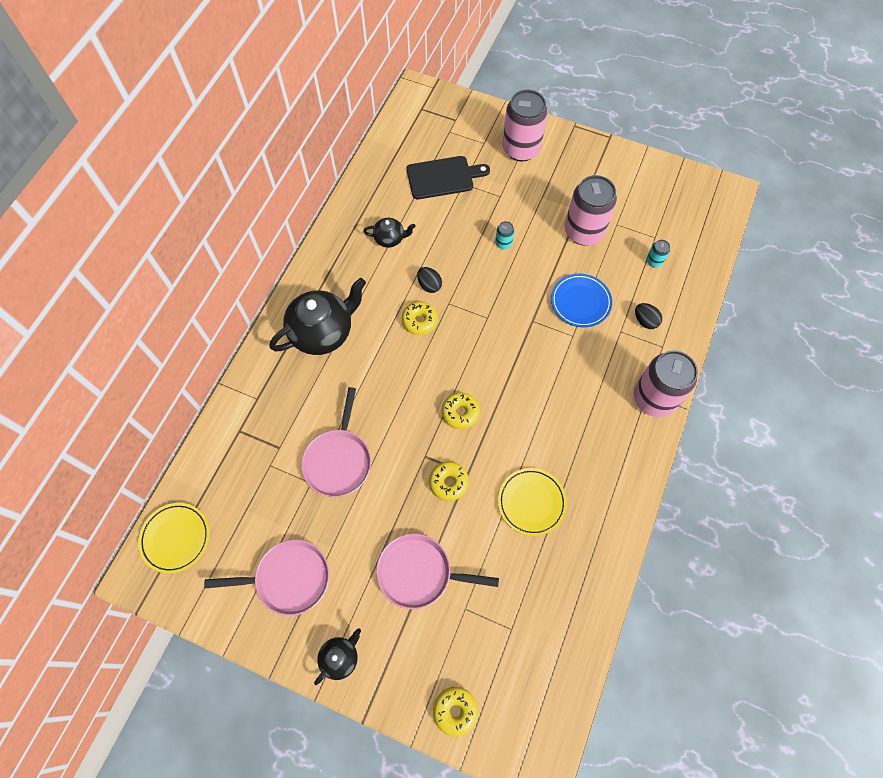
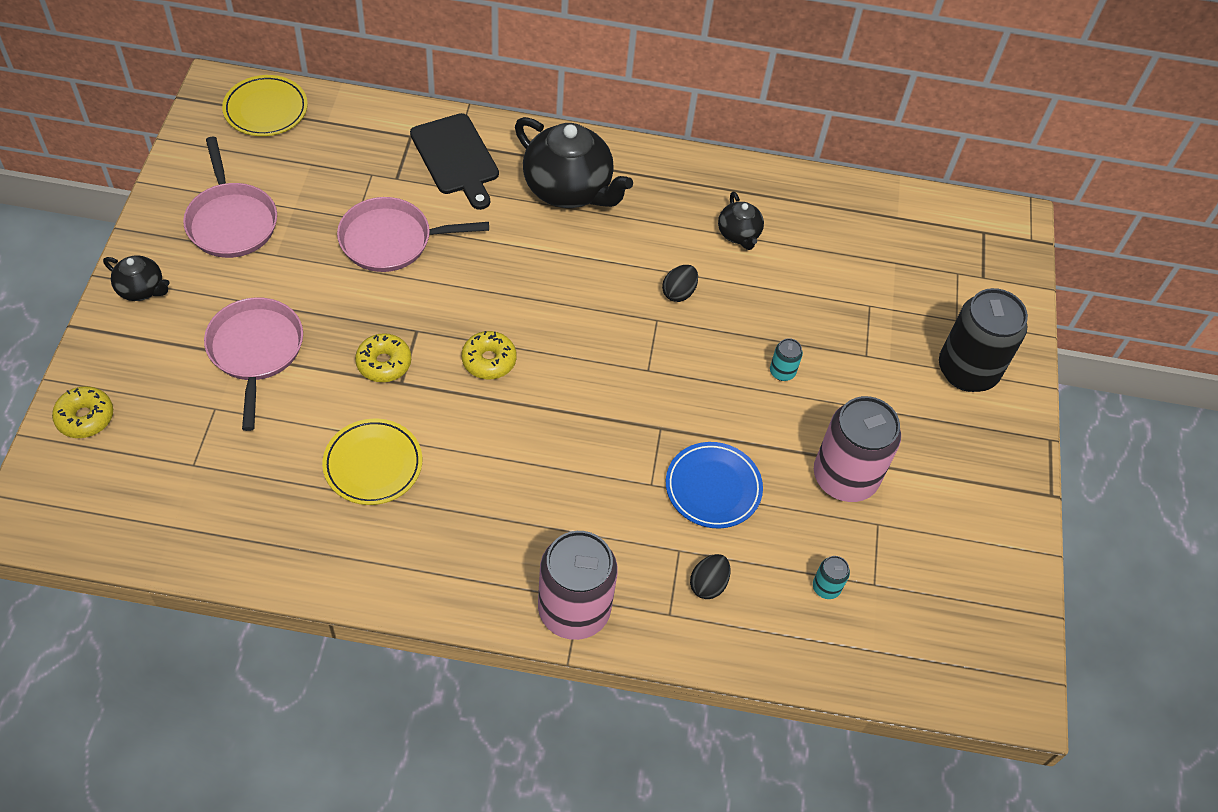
camera: 70 degrees right, 10 degrees down
yellow donut [402,301,438,335] -> none
black cutting board [406,156,490,199] -> black cutting board moved to [410,113,499,210]
pink can [502,90,548,161] -> black can [939,288,1028,392]

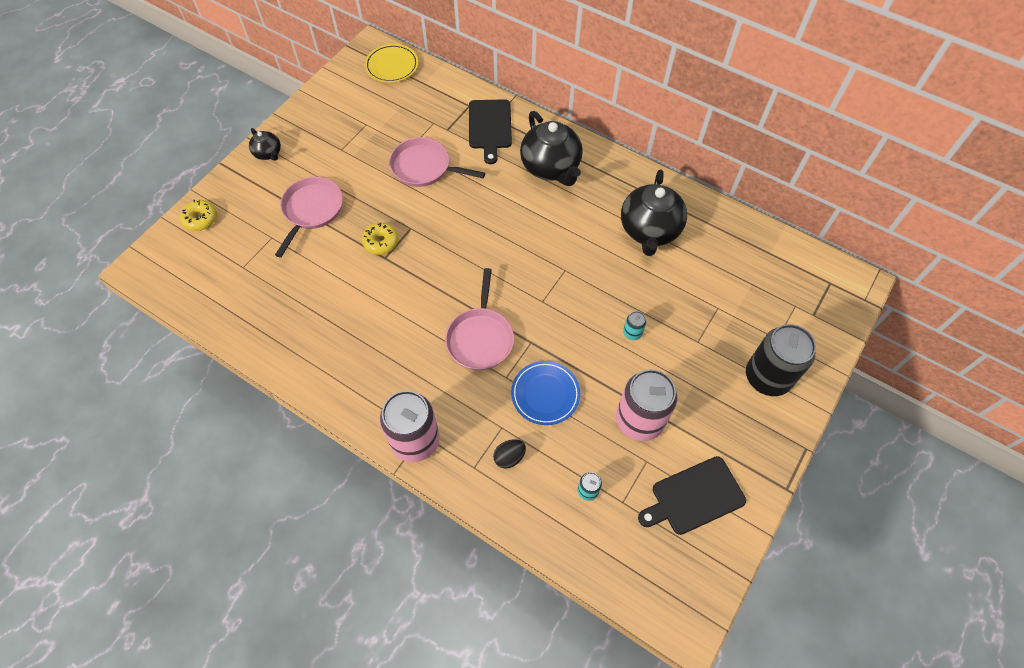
camera: 30 degrees right, 5 degrees up
pink pan [183,137,277,258] -> pink pan moved to [445,268,514,370]
yellow plate [322,419,422,505] -> none
yellow donut [462,331,517,379] -> none
black egg [662,265,698,302] -> none
black teapot [718,192,764,250] -> black teapot [621,169,687,256], size x1.99
none -> black cutting board [638,456,746,535]

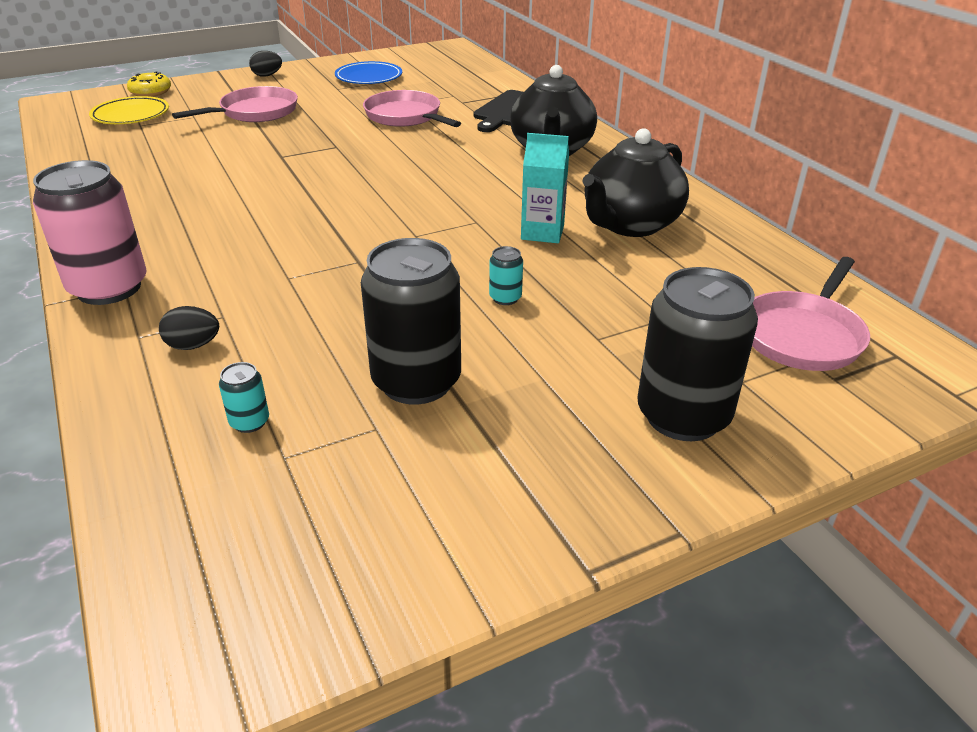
camera: 30 degrees right, 25 degrees down
black teapot [249,128,281,161] -> black egg [249,51,282,77]
yellow donut [362,223,399,255] -> none
yellow plate [365,44,418,83] -> yellow plate moved to [89,96,169,124]
pink pan [445,268,514,370] -> pink pan moved to [752,257,870,371]
blue plate [511,361,580,425] -> blue plate moved to [335,61,402,84]
pink can [616,369,678,441] -> black can [361,238,461,404]
black cutting board [638,456,746,535] -> none
none -> turquoise carton [521,133,569,243]

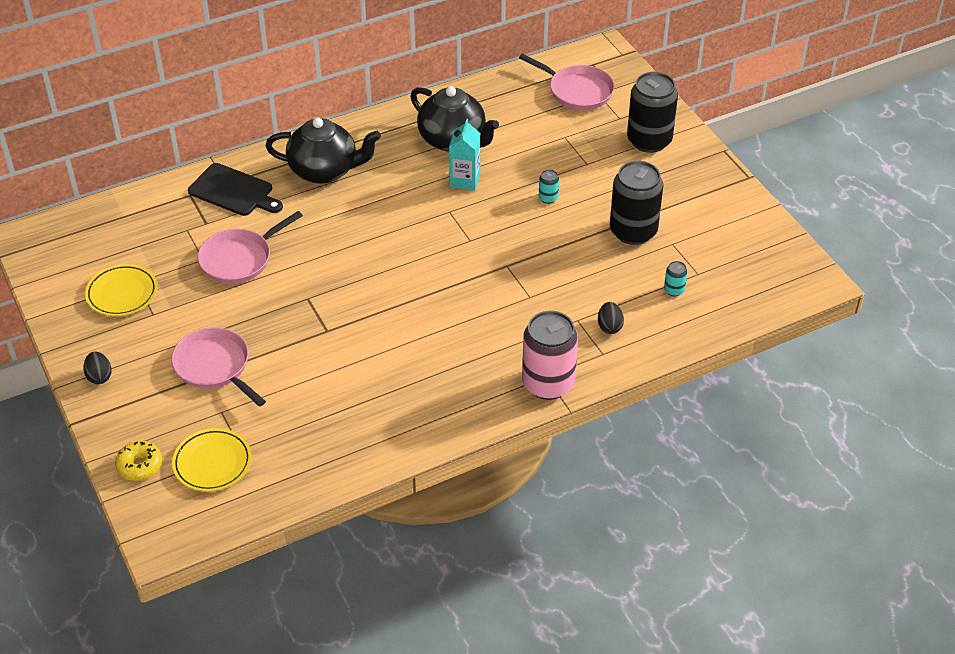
camera: 90 degrees left, 10 degrees up
blue plate [335,61,402,84] -> yellow plate [85,264,157,316]

